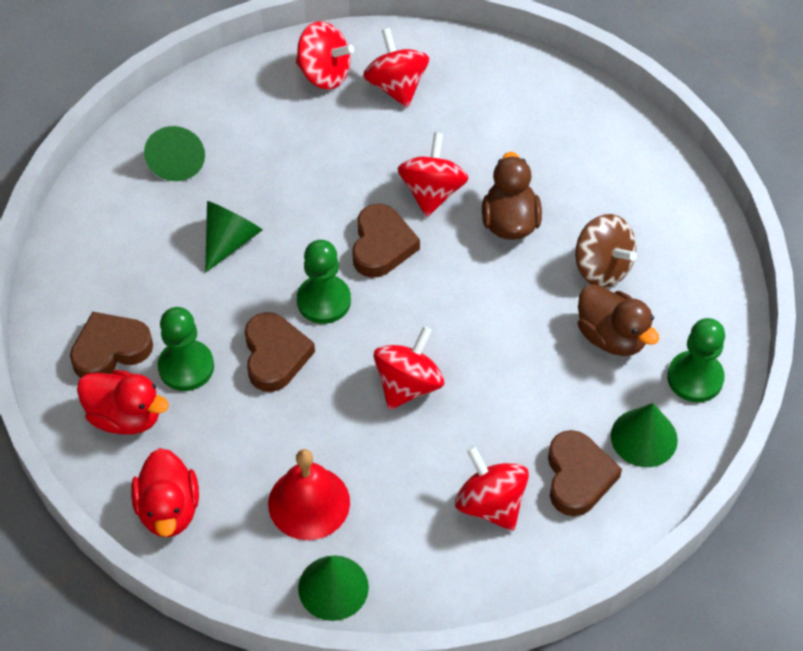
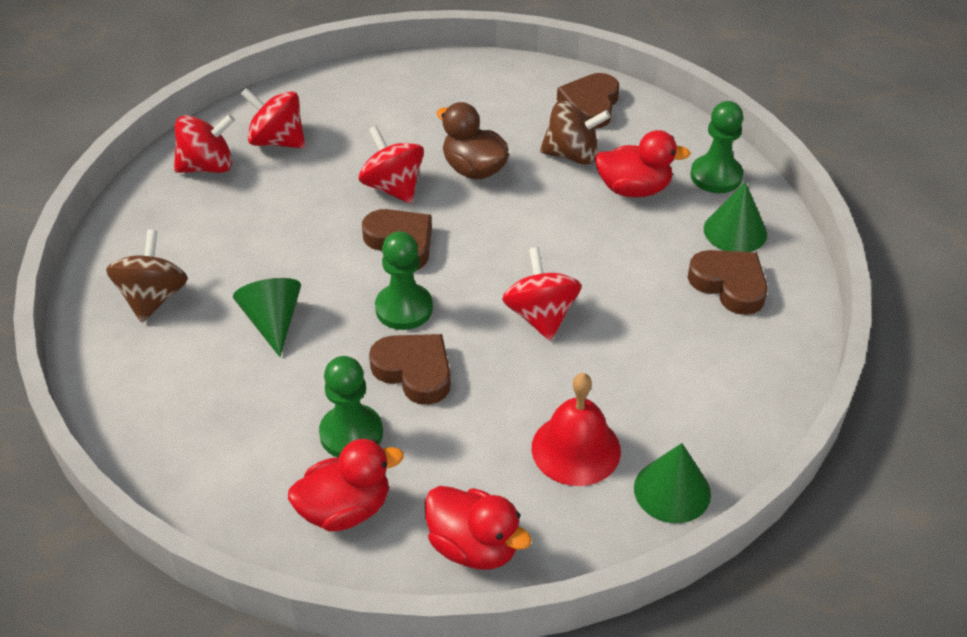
camera: 45 degrees left, 10 degrees down
brown heart [70,312,153,378] -> brown heart moved to [557,73,619,129]
green cone [144,126,205,181] -> brown spinning top [106,230,188,323]
red spinning top [455,446,529,531] -> none
brown duck [578,284,659,356] -> red duck [594,130,691,197]

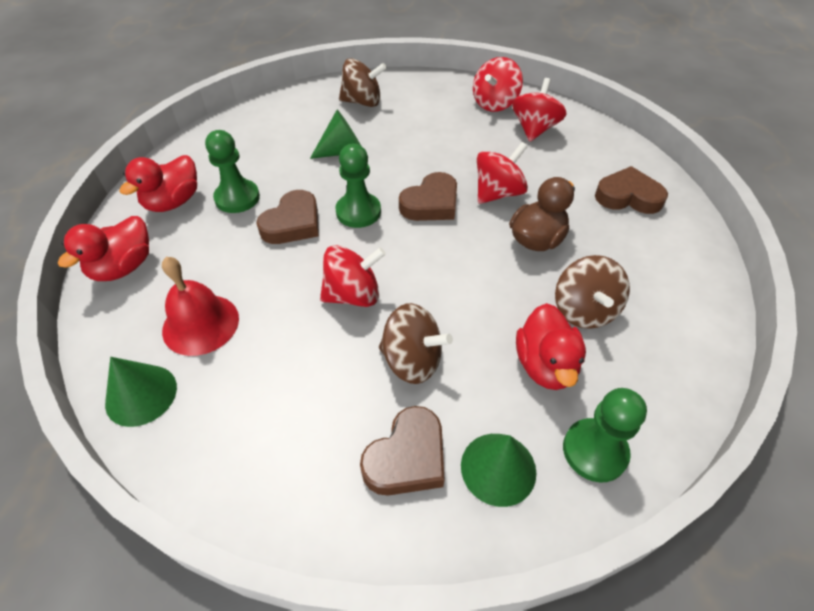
camera: 85 degrees right, 5 degrees up
red spinning top [174,114,235,173] -> red spinning top turned 60 degrees clockwise [473,57,523,112]
red duck [288,439,404,531] -> red duck turned 60 degrees clockwise [119,155,197,212]
brown heart [557,73,619,129] -> brown heart moved to [595,166,668,214]
none -> brown spinning top [379,303,453,384]

